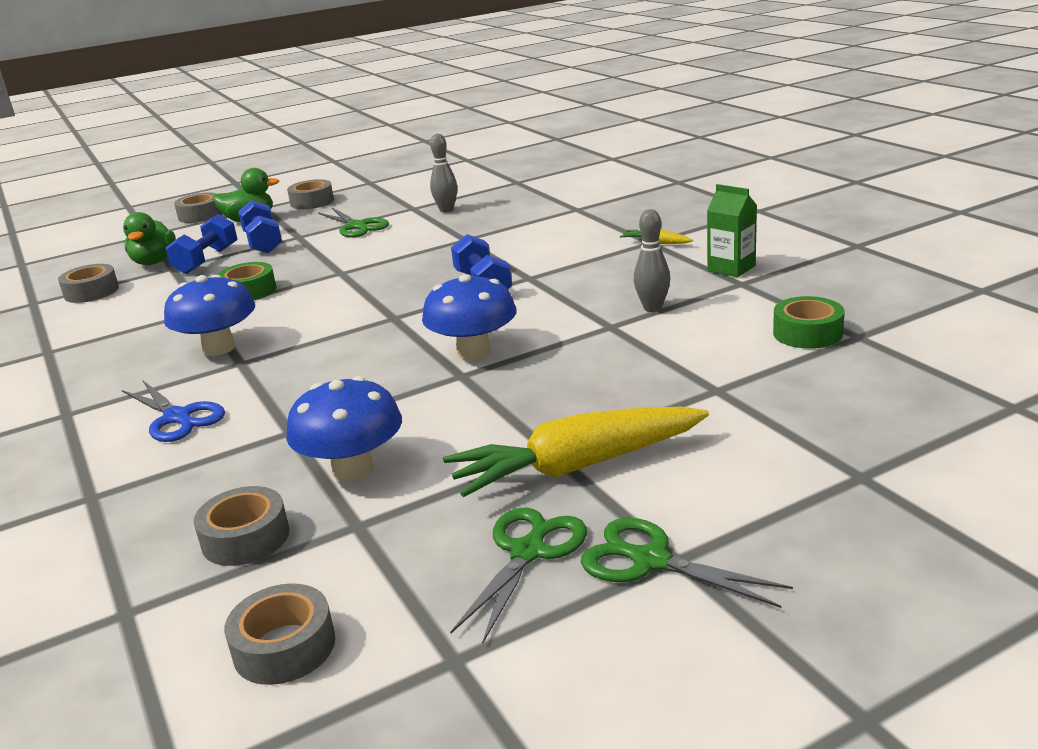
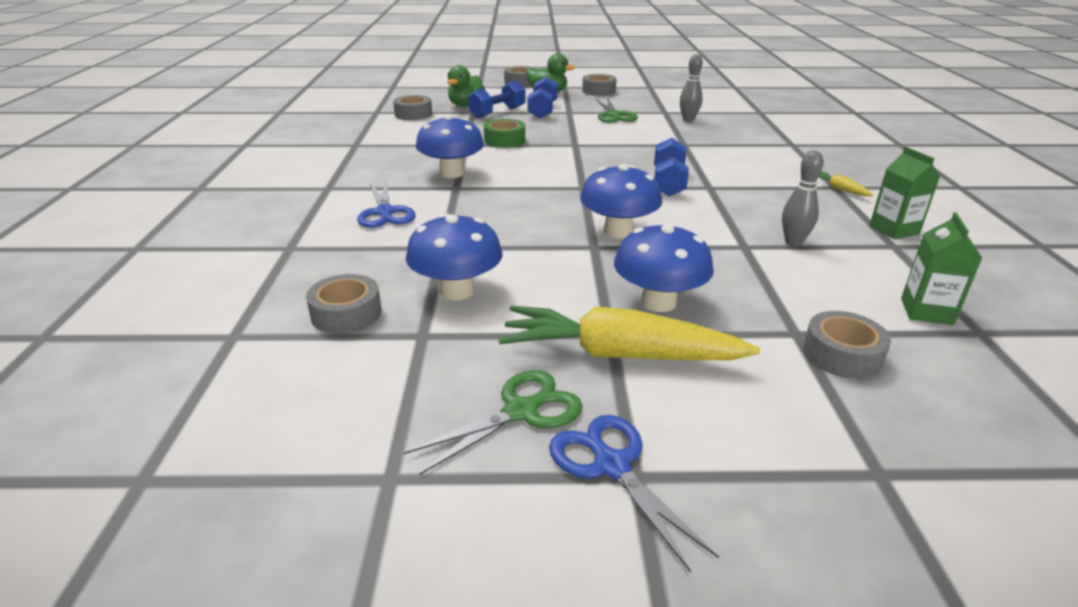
camera: 25 degrees right, 5 degrees up
grey tape [224,583,335,685] -> grey tape moved to [803,311,891,379]
green scissors [581,518,793,608] -> blue scissors [549,415,719,573]
green tape [773,296,845,349] -> green carton [901,212,982,325]
none -> blue mushroom [614,223,714,312]

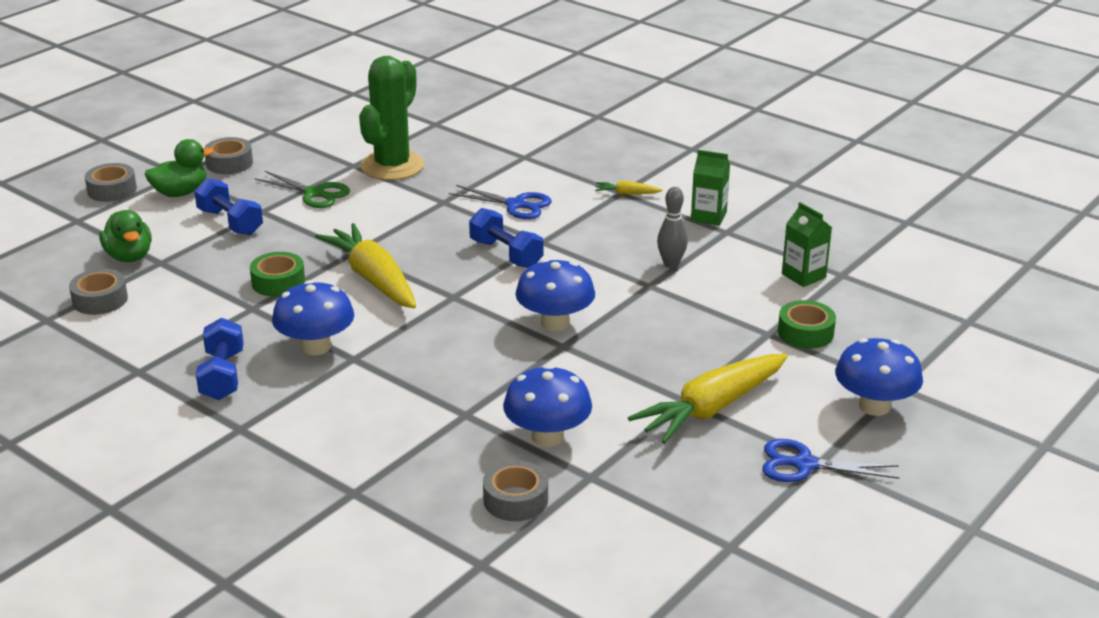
camera: 50 degrees left, 0 degrees up
blue scissors [357,180,415,228] -> blue scissors moved to [449,185,551,219]
green scissors [404,370,583,475] -> none
blue dumbbell [468,80,525,119] -> blue dumbbell moved to [196,318,244,400]
blue mushroom [614,223,714,312] -> blue mushroom moved to [835,338,923,416]
grey bowling pin [680,54,703,122] -> green cactus [359,56,424,180]
grey tape [803,311,891,379] -> green tape [778,300,836,349]
none -> yellow carrot [315,223,416,308]

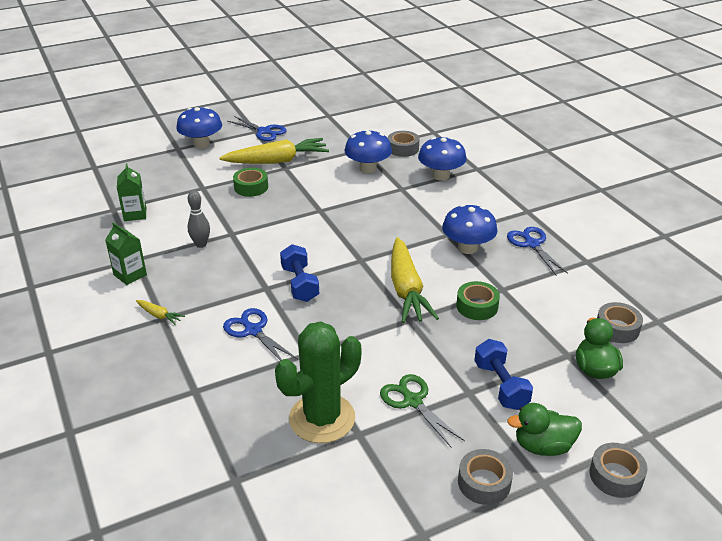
camera: 155 degrees left, 5 degrees up
blue dumbbell [196,318,244,400] -> blue scissors [507,227,568,275]
blue mushroom [515,259,595,331] -> blue mushroom moved to [418,137,467,181]
green tape [778,300,836,349] -> green tape moved to [233,168,268,197]

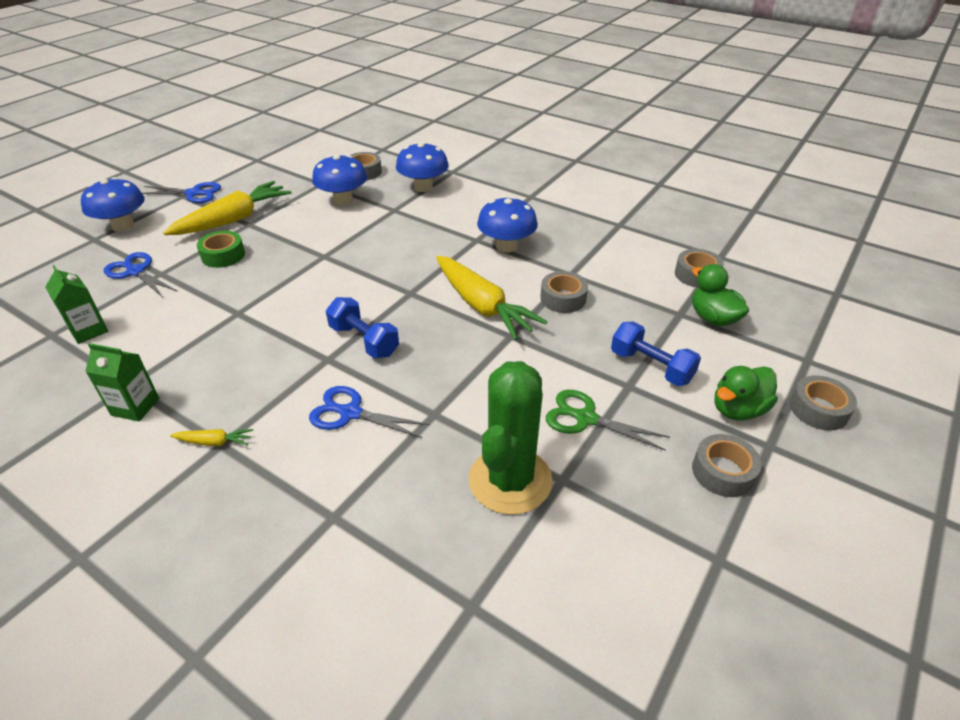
camera: 30 degrees left, 5 degrees up
grey bowling pin [187,190,210,248] -> none
green tape [456,281,500,320] -> grey tape [540,271,588,313]
blue scissors [507,227,568,275] -> blue scissors moved to [104,252,178,297]

